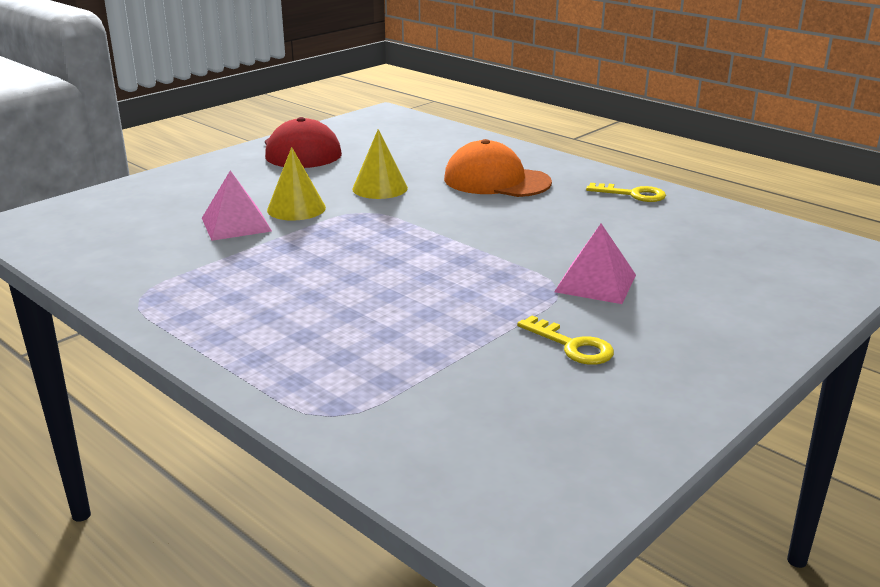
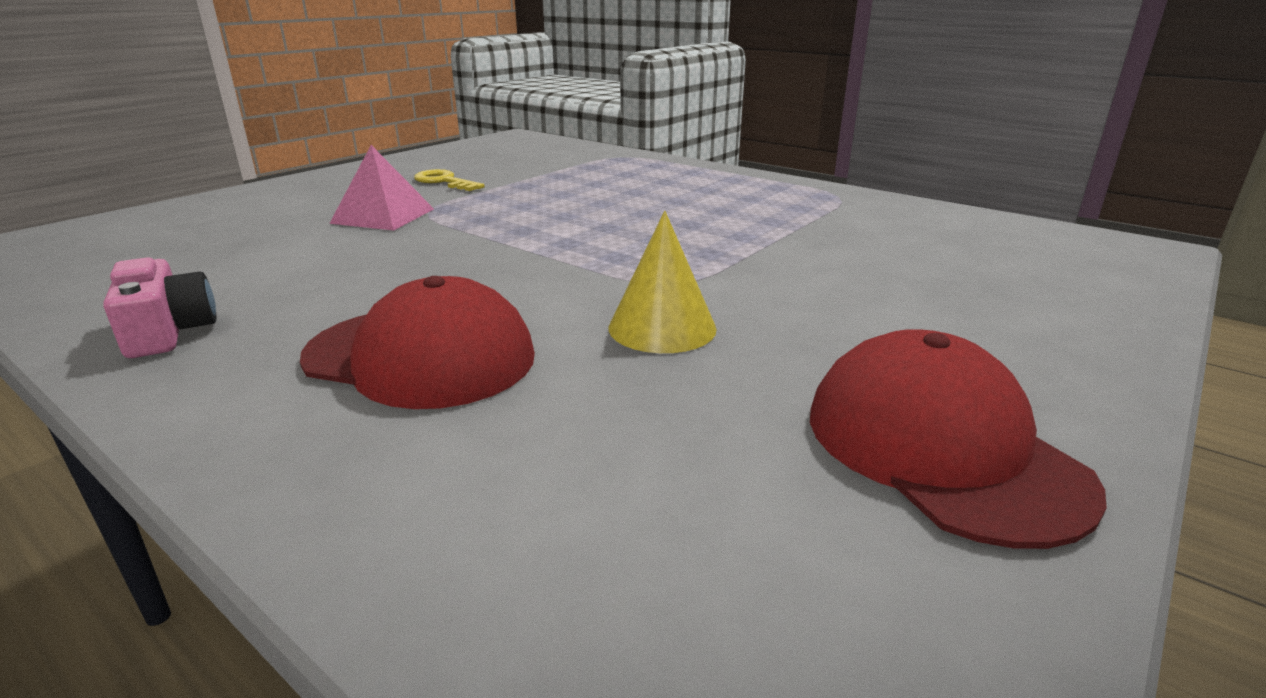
camera: 175 degrees right, 0 degrees up
pink pyramid [202,170,272,241] -> none
yellow cone [267,147,326,221] -> none
orange cap [444,139,552,197] -> red cap [300,276,535,409]
yellow key [586,183,666,202] -> pink camera [103,257,217,358]

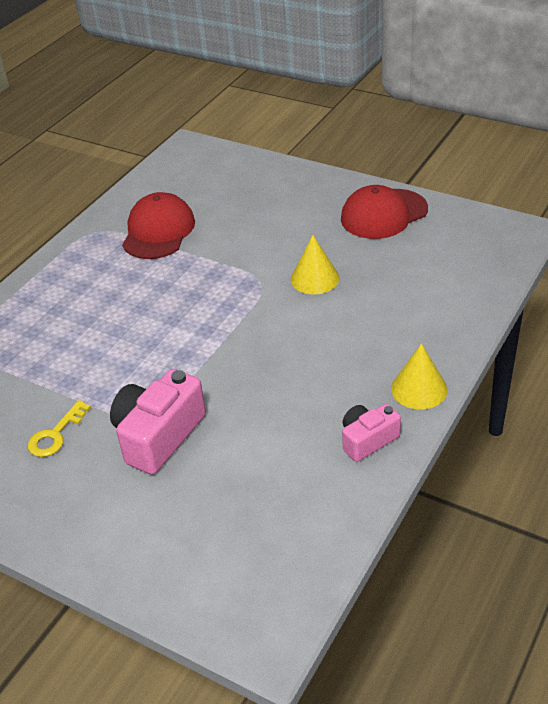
camera: 95 degrees left, 15 degrees up
red cap [300,276,535,409] -> red cap moved to [122,192,195,259]
pink pyramid [329,145,434,230] -> pink camera [110,369,206,474]
none -> yellow cone [391,343,447,410]

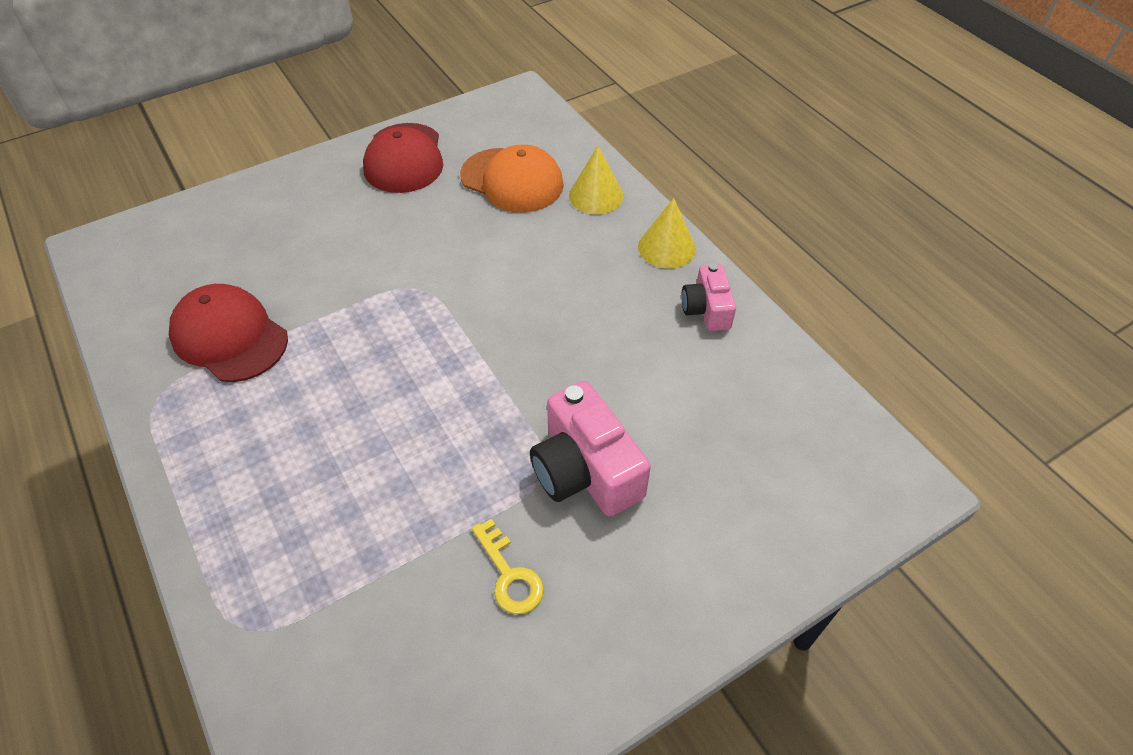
camera: 65 degrees left, 10 degrees up
yellow cone [291,235,339,294] -> yellow cone moved to [569,146,623,214]
none -> orange cap [460,144,564,212]

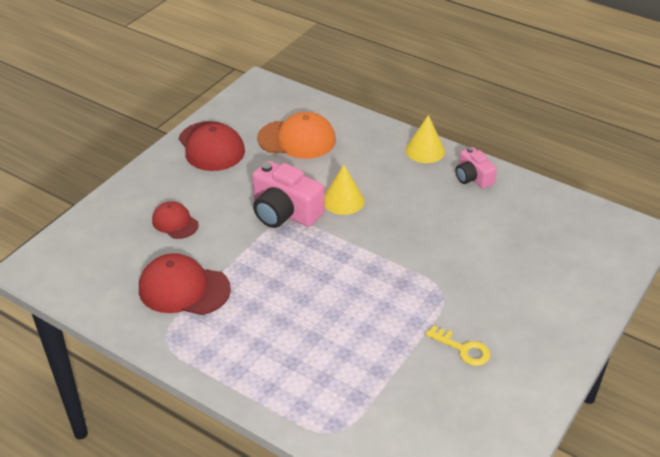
camera: 25 degrees left, 10 degrees down
pink camera [530,381,651,517] -> pink camera moved to [252,161,324,228]
yellow cone [569,146,623,214] -> yellow cone moved to [324,165,364,215]
none -> red cap [152,201,199,239]

